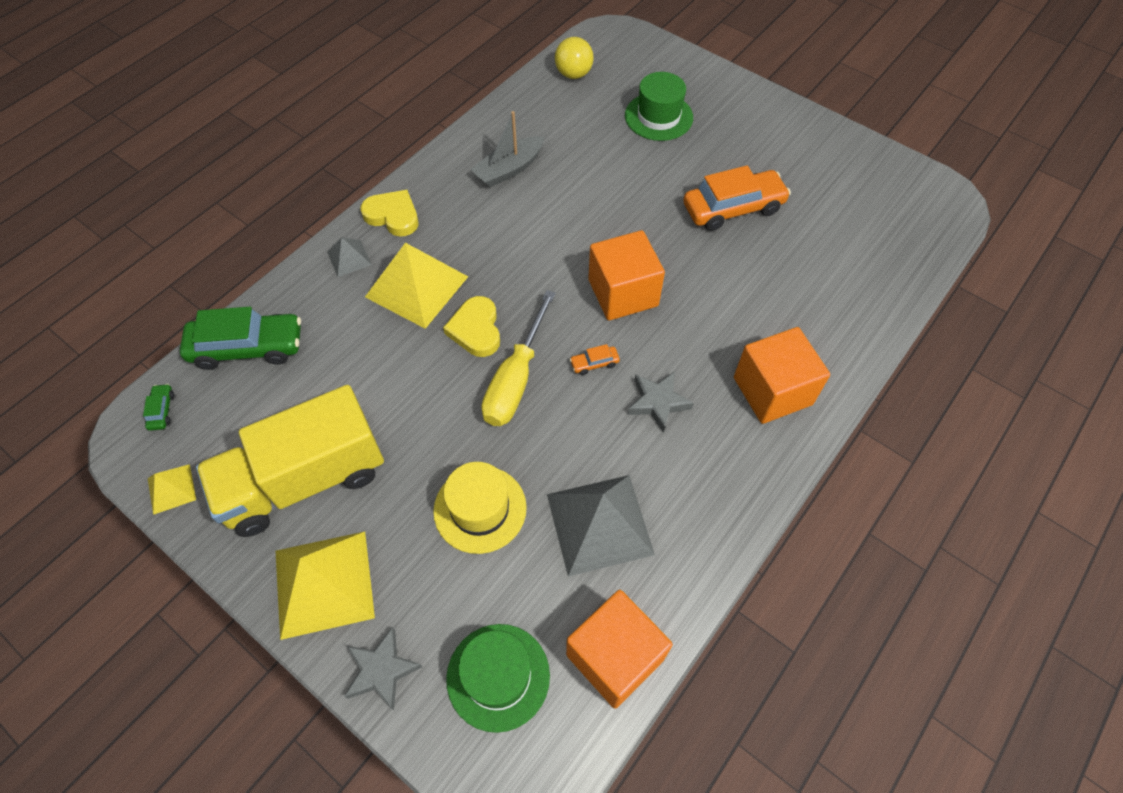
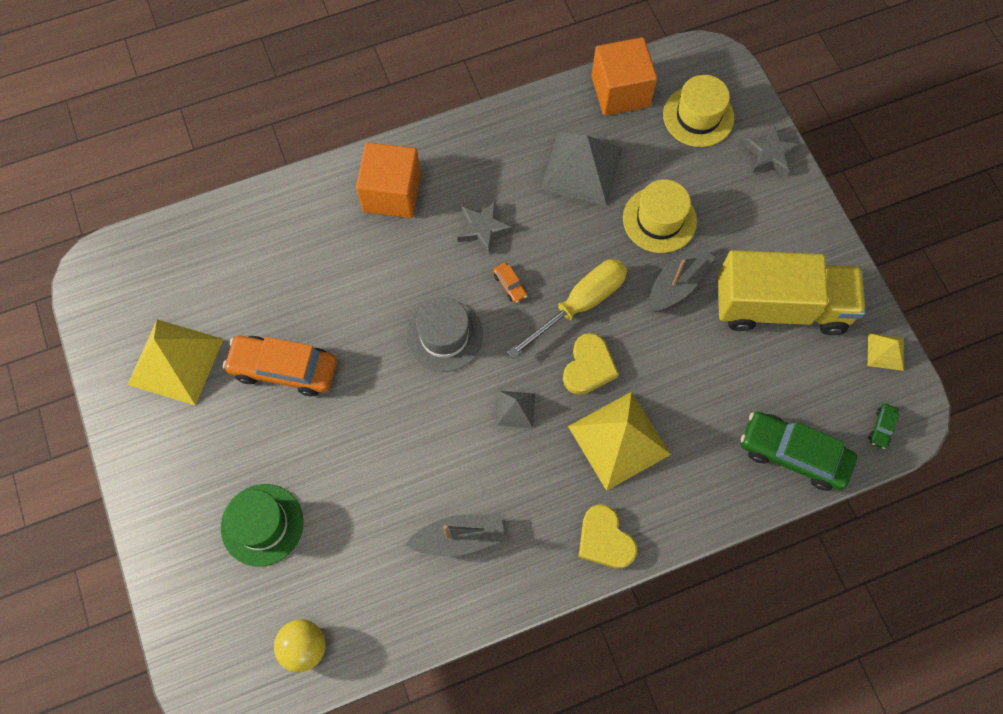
camera: 150 degrees left, 10 degrees up
yellow pyramid [275,531,375,640] -> yellow pyramid moved to [127,320,224,405]
grey pyramid [327,237,372,277] -> grey pyramid moved to [497,391,535,428]
green hat [446,624,550,733] -> yellow hat [663,75,734,147]
orange car [570,344,620,375] -> orange car turned 45 degrees clockwise [493,262,527,303]
orange cube [588,230,665,321] -> grey hat [406,297,483,372]
none -> grey boat [648,243,715,311]

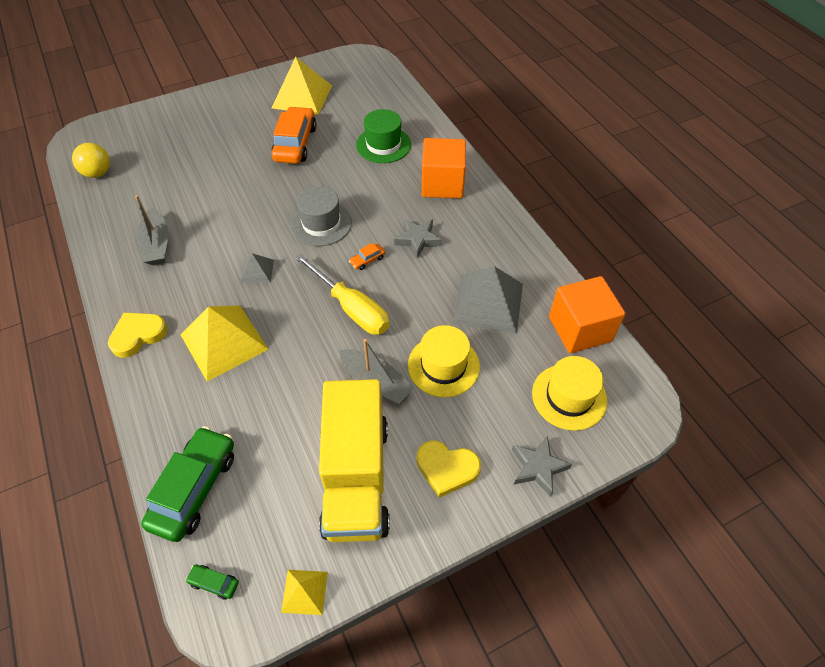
camera: 85 degrees right, 15 degrees down
green hat [221,484,304,566] -> green hat moved to [356,109,411,163]
yellow heart [563,333,619,395] -> yellow heart moved to [417,441,481,498]

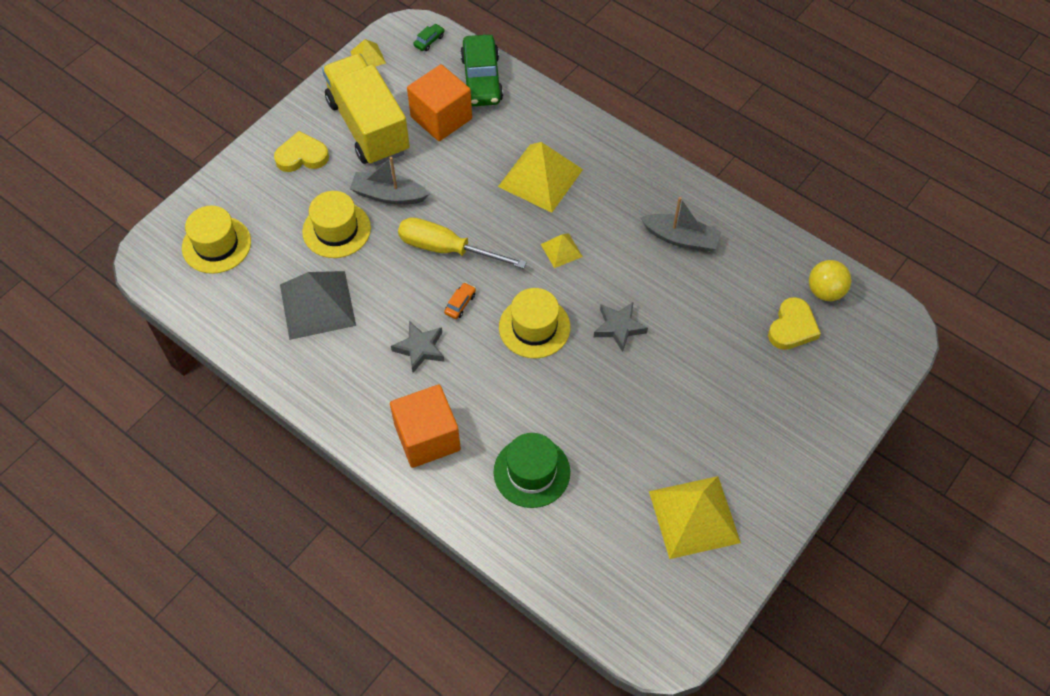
camera: 155 degrees right, 5 degrees up
yellow heart [108,312,168,358] -> yellow heart moved to [768,297,821,350]
grey boat [135,195,168,265] -> grey boat turned 150 degrees clockwise [640,197,721,252]
green car [185,565,239,600] -> green car turned 45 degrees counterclockwise [413,24,444,51]
grey pyramid [240,253,274,283] -> yellow pyramid [541,233,583,268]
orange car [271,107,317,164] -> none
grey hat [291,186,352,246] -> yellow hat [499,288,570,358]
grey star [512,436,572,497] -> grey star moved to [594,302,648,352]
orange cube [549,276,625,353] -> orange cube moved to [407,64,472,141]

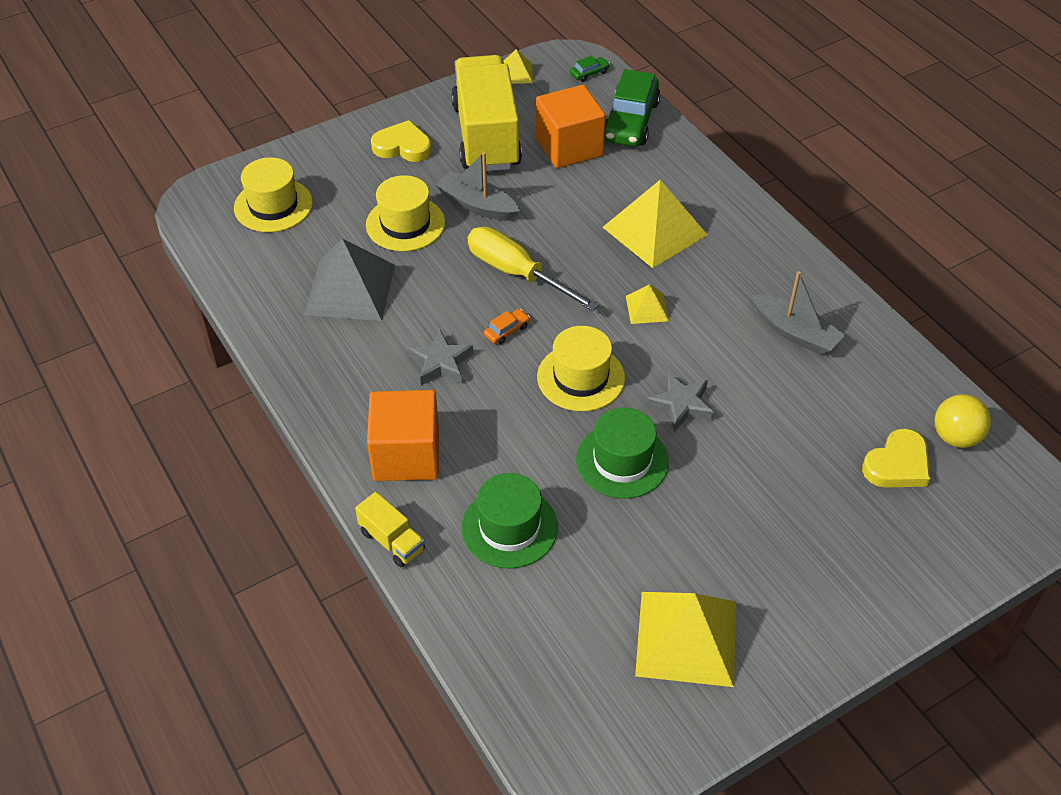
camera: 20 degrees right, 10 degrees down
none -> yellow truck [355,492,425,567]
none -> green hat [576,407,669,499]

